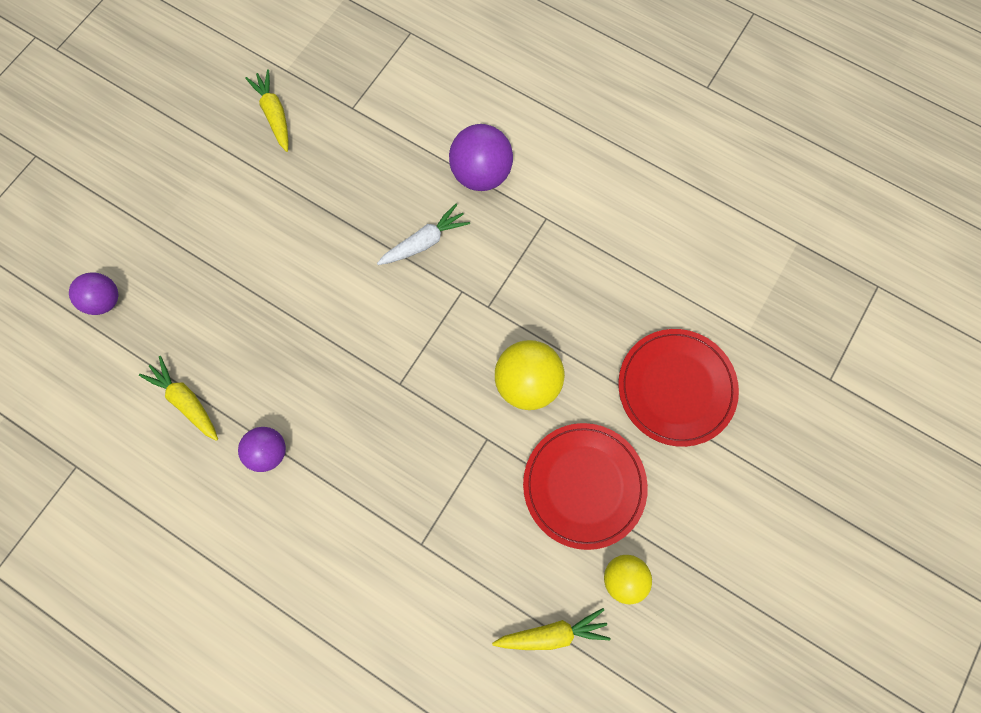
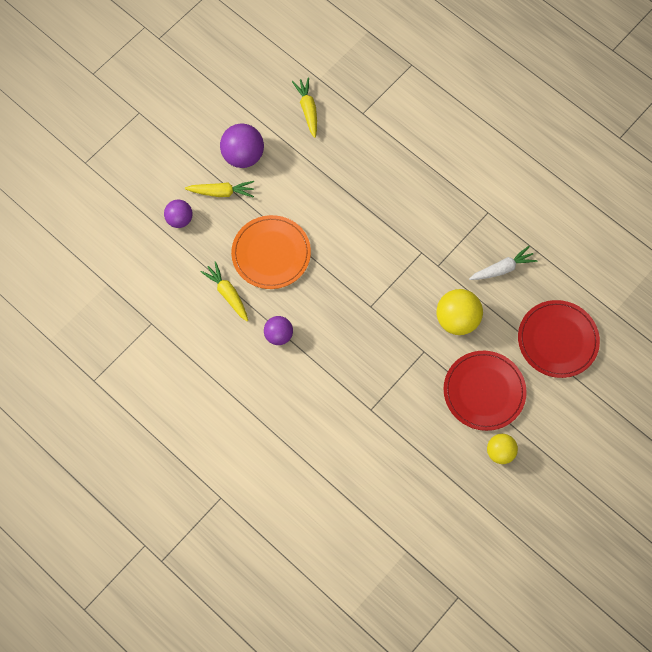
camera: 10 degrees right, 5 degrees down
white carrot [377,204,470,265] -> white carrot moved to [469,246,537,280]
purple ball [449,124,513,191] -> purple ball moved to [220,123,264,168]
yellow carrot [492,608,610,650] -> yellow carrot moved to [185,181,254,198]
none -> orange plate [231,215,311,289]

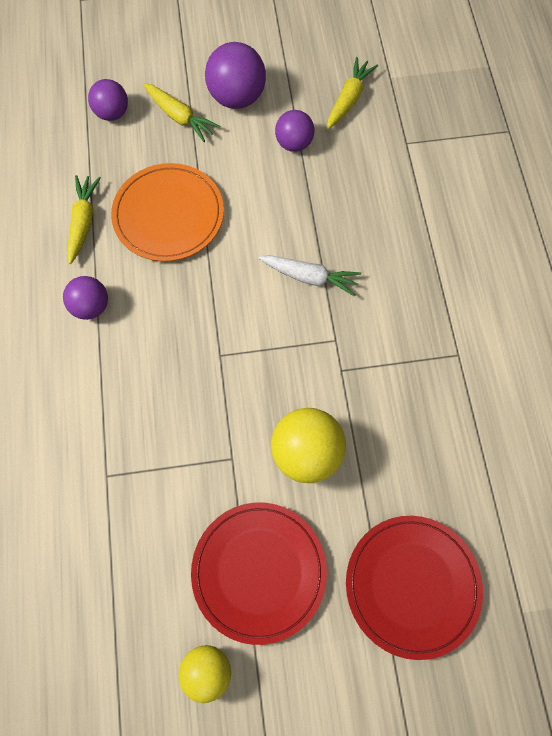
camera: 40 degrees right, 0 degrees up
white carrot [469,246,537,280] -> white carrot moved to [259,255,361,297]
none -> purple ball [275,110,314,152]

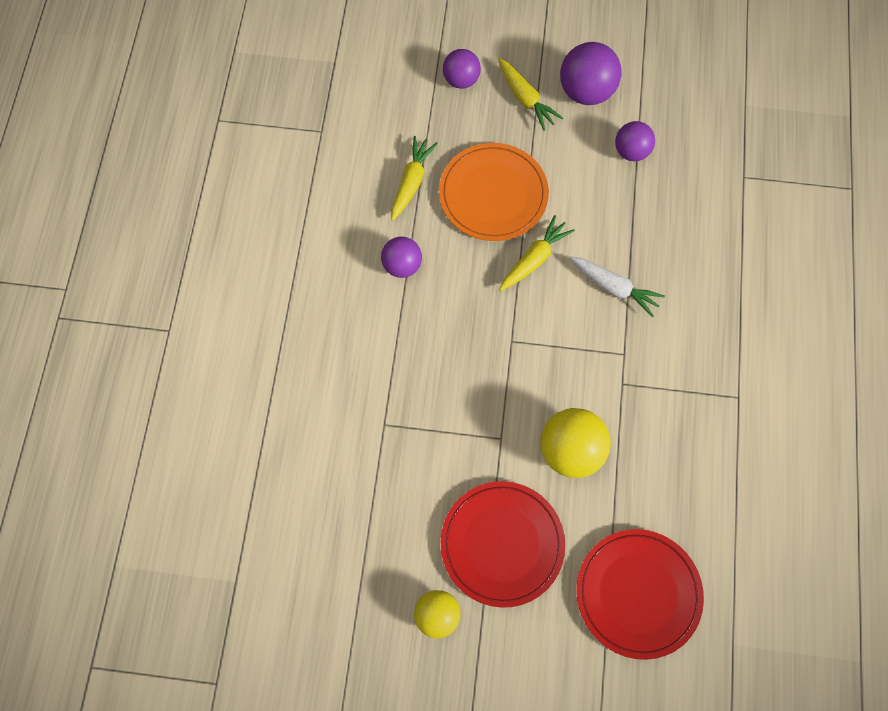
camera: 15 degrees right, 0 degrees up
yellow carrot [327,57,378,129] -> yellow carrot moved to [499,215,575,291]

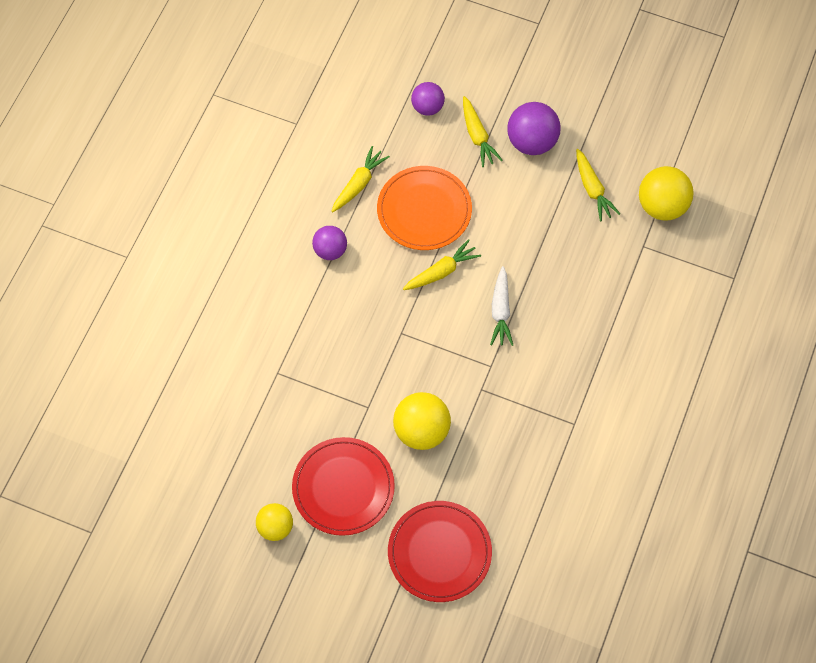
camera: 15 degrees right, 5 degrees down
white carrot [570,256,665,317] -> white carrot turned 45 degrees clockwise [490,266,513,346]
purple ball [615,121,655,161] -> none
none -> yellow carrot [576,149,620,221]
none -> yellow ball [639,166,693,221]

